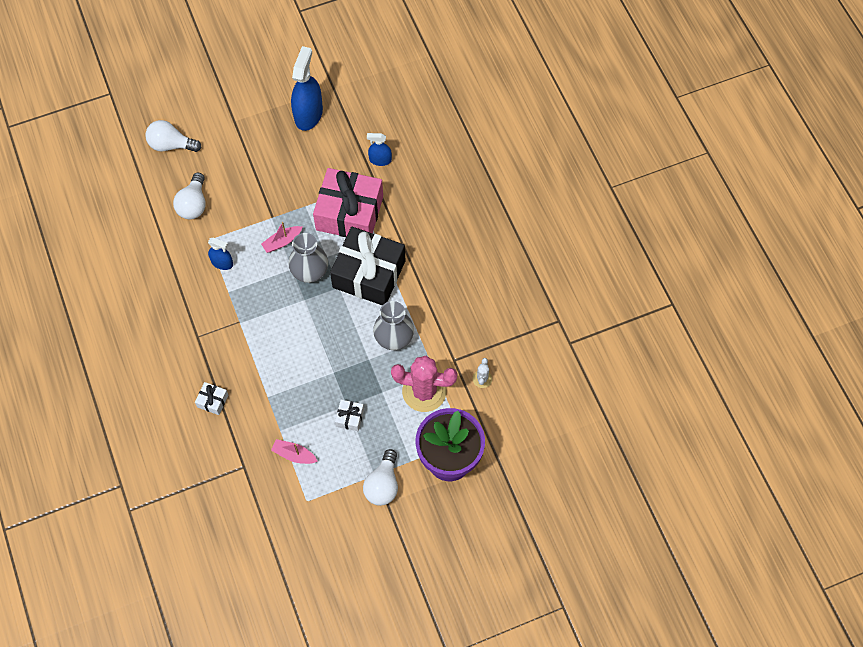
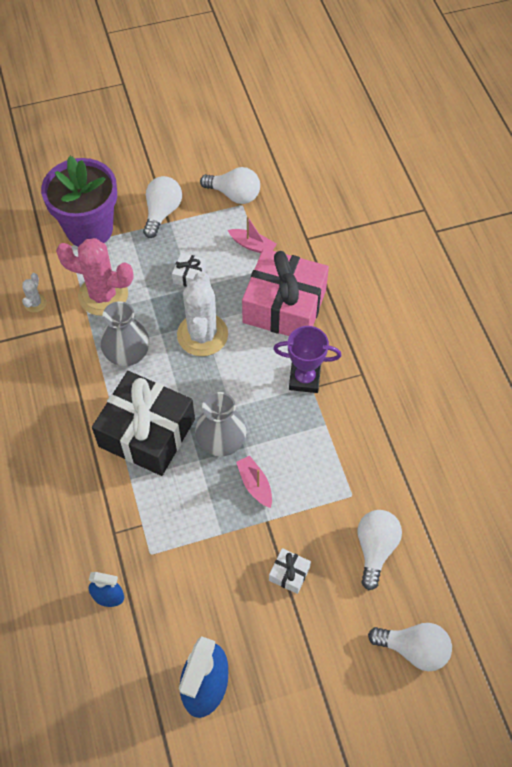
camera: 175 degrees left, 5 degrees down
white gift [195,382,228,415] -> white gift moved to [269,548,311,594]
blue spray bottle [208,238,233,270] -> none
pink boat [261,222,303,253] -> pink boat turned 90 degrees counterclockwise [236,456,272,508]
pink gift [313,168,383,237] -> pink gift moved to [242,248,329,336]
none -> white cactus [177,271,228,356]
none -> white light bulb [200,167,260,204]
none -> purple trophy [273,326,341,393]

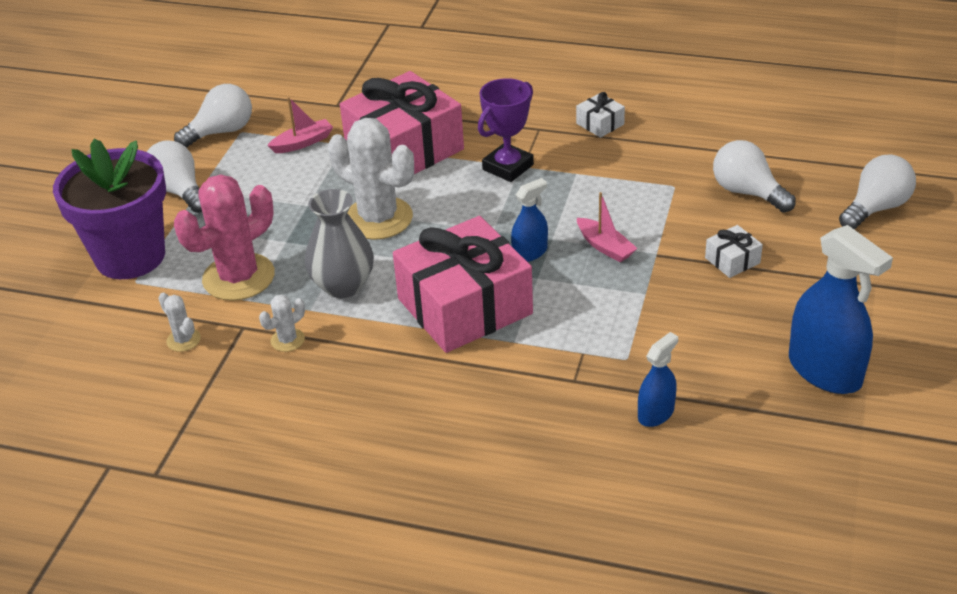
camera: 55 degrees left, 20 degrees down
black gift [92,371,195,476] -> pink gift [393,216,533,353]
white gift [172,253,206,287] -> white gift moved to [576,92,625,138]
grey vase [195,392,246,456] -> blue spray bottle [511,178,548,262]
pink boat [236,456,272,508] -> pink boat turned 135 degrees counterclockwise [577,192,638,262]
none -> white cactus [259,294,305,352]

